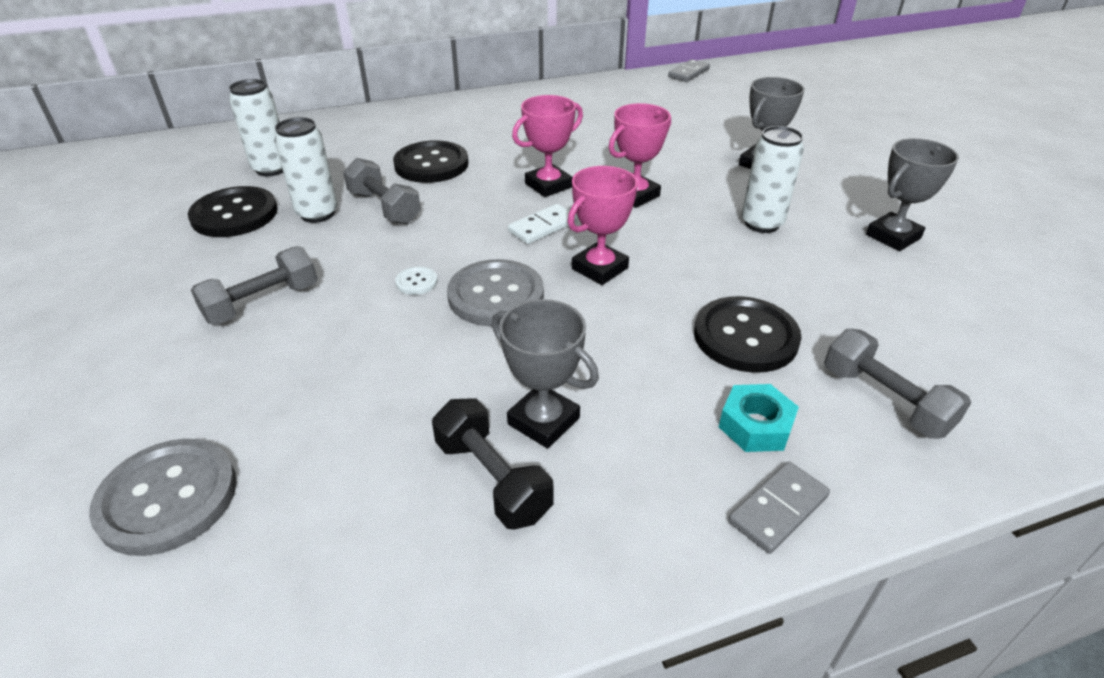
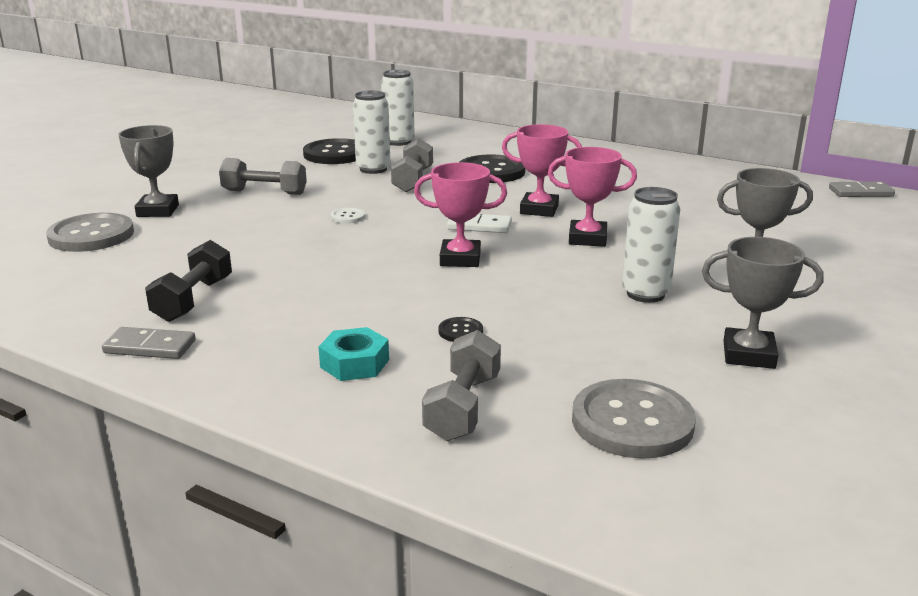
camera: 50 degrees right, 15 degrees down
grey button [447,259,544,327] -> grey button moved to [572,379,696,459]
grey trophy [492,299,599,449] -> grey trophy moved to [118,125,179,217]
black button [694,296,802,373] -> black button [438,317,483,342], size x0.44
grey domino [728,462,830,554] -> grey domino moved to [102,327,196,359]

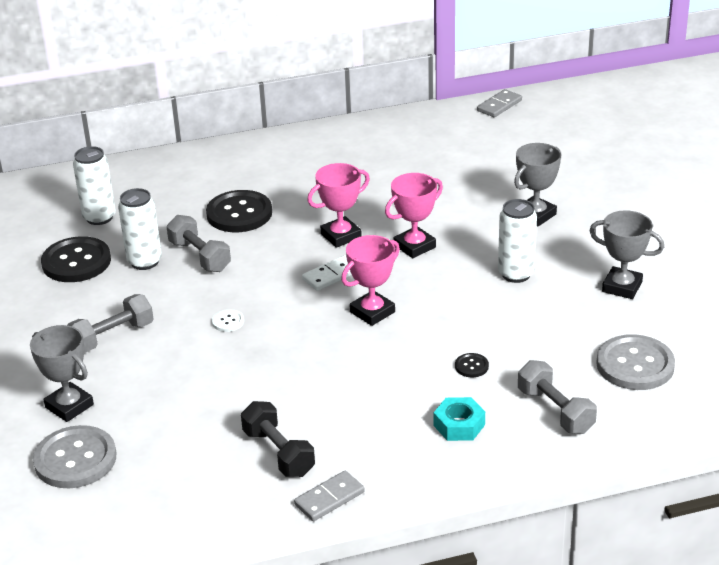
camera: 45 degrees left, 10 degrees up
grey trophy [702,237,824,369] -> grey trophy turned 60 degrees clockwise [590,210,664,299]

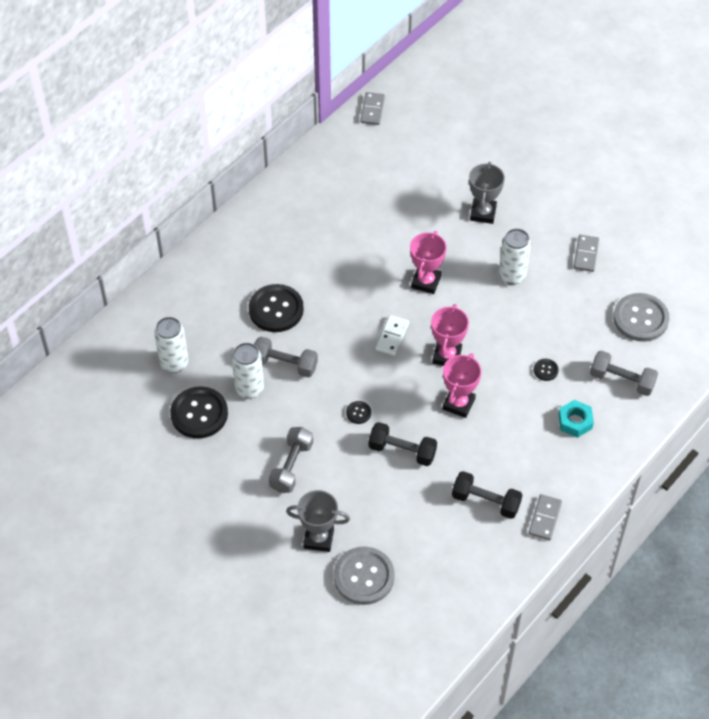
camera: 35 degrees left, 20 degrees up
white button [212,309,244,332] -> black button [346,401,371,424]
pink trophy [307,163,370,248] -> pink trophy moved to [443,353,481,418]
grey trophy [590,210,664,299] -> grey domino [574,235,599,272]
none -> black dumbbell [369,422,437,466]

